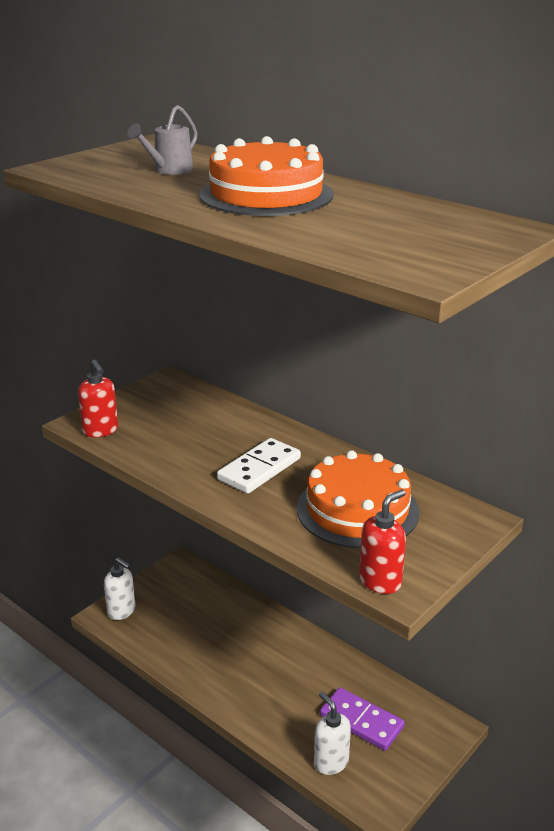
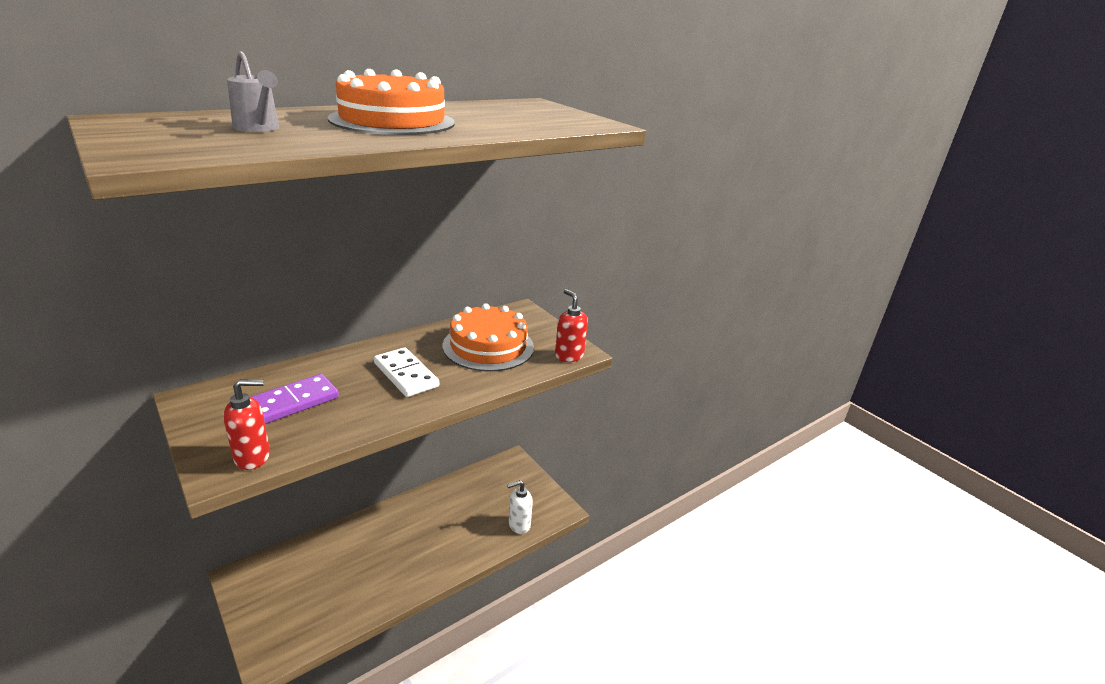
camera: 80 degrees left, 0 degrees up
white soap dispenser [104,557,135,620] -> none
purple domino [320,687,405,751] -> purple domino moved to [251,374,339,424]

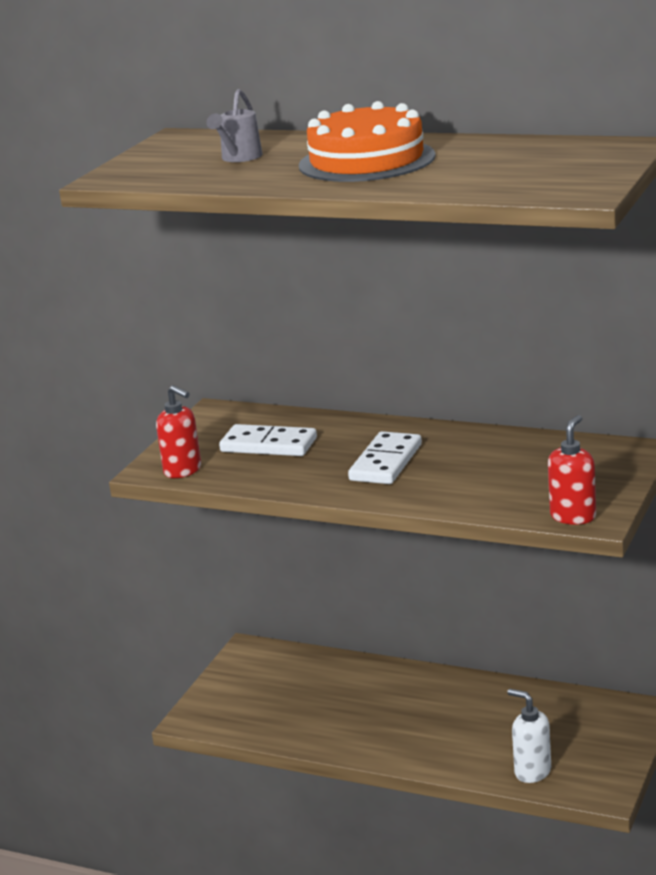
camera: 65 degrees right, 5 degrees down
purple domino [251,374,339,424] -> white domino [219,424,317,456]
orange cake [443,303,534,371] -> none

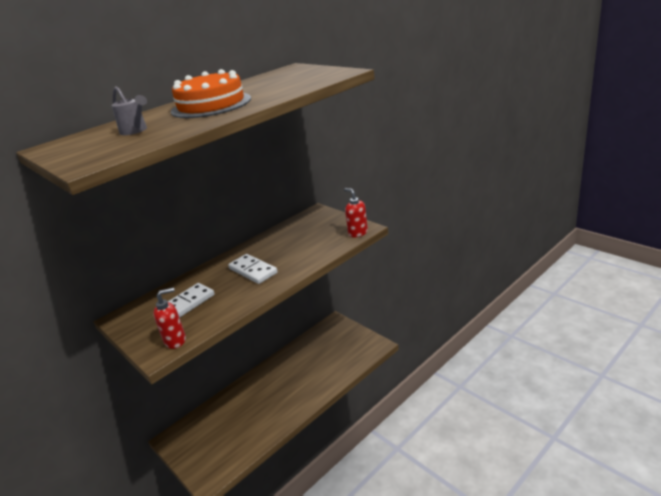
camera: 65 degrees left, 5 degrees up
white soap dispenser [507,689,551,783] -> none

